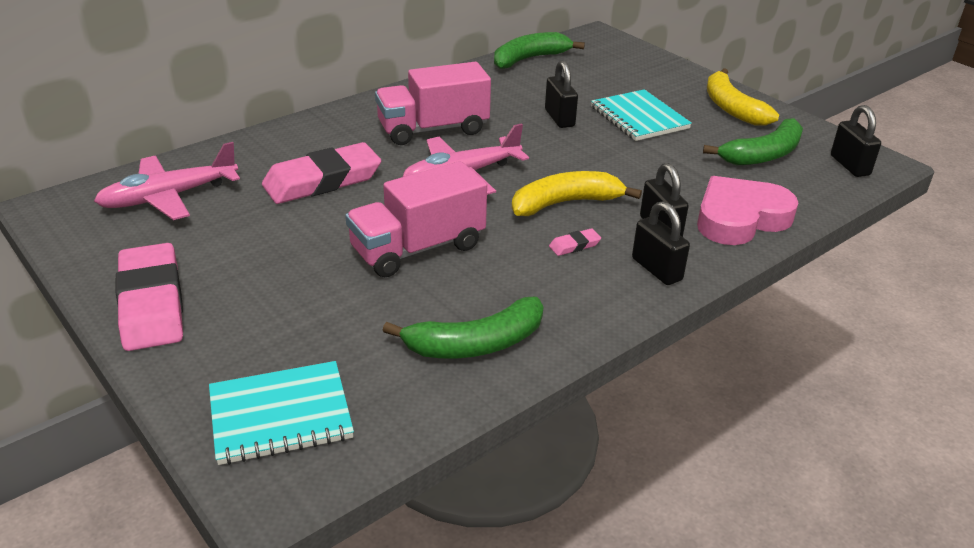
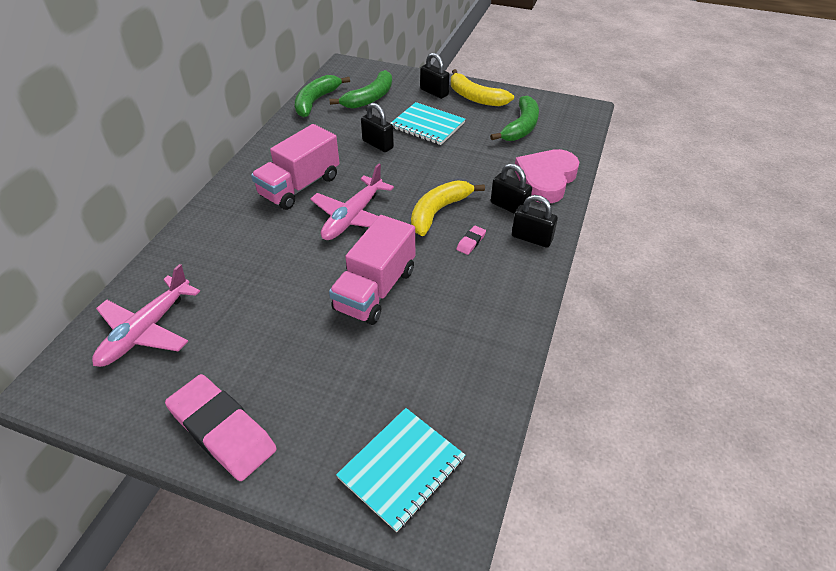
camera: 30 degrees left, 10 degrees up
pink eraser [262,142,381,204] -> none
green banana [382,297,543,358] -> green banana moved to [330,70,392,109]
black padlock [831,105,881,177] -> black padlock moved to [420,53,450,99]

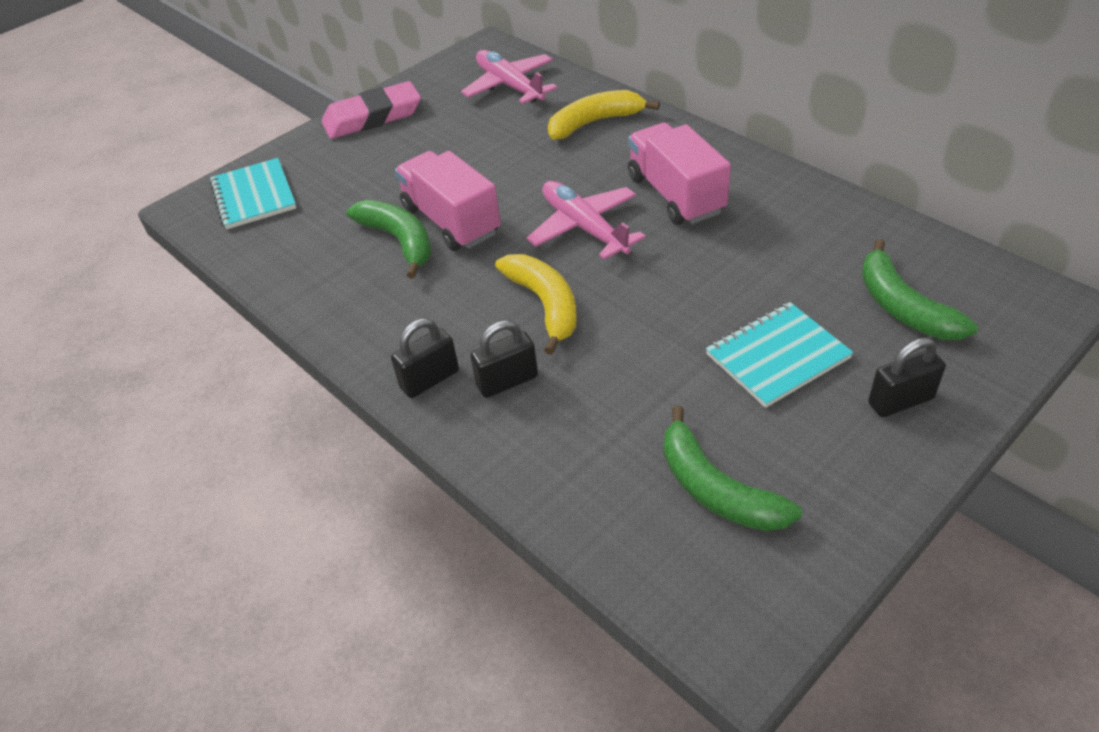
camera: 120 degrees right, 0 degrees up
green banana [295,75,350,117] -> green banana moved to [347,200,431,279]
black padlock [361,103,394,152] -> none
yellow banana [451,69,514,106] -> yellow banana moved to [548,90,660,140]
pink eraser [456,226,486,255] -> none
pink heart [515,149,579,203] -> none

